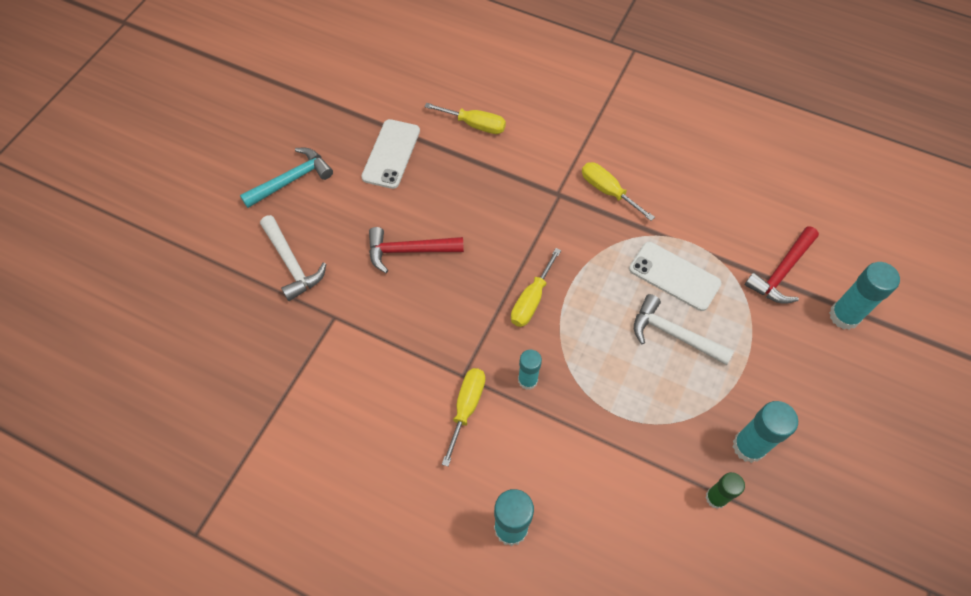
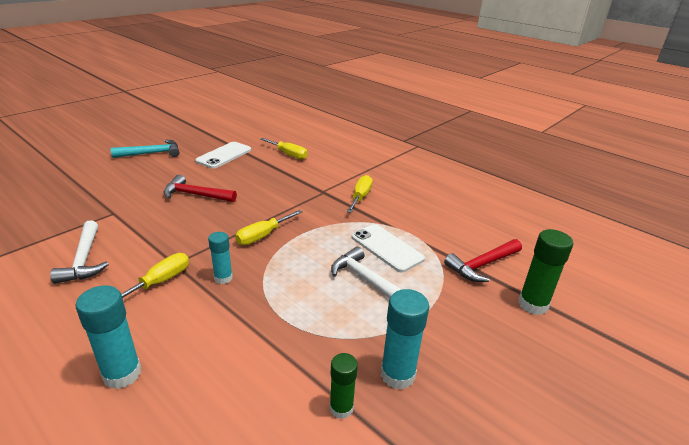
camera: 15 degrees right, 30 degrees down
white hammer [260,215,326,301] -> white hammer moved to [50,220,109,284]
yellow screwdriver [582,162,655,221] -> yellow screwdriver turned 45 degrees clockwise [347,175,373,213]
turquoise glue stick [829,262,900,330] -> green glue stick [518,229,574,315]

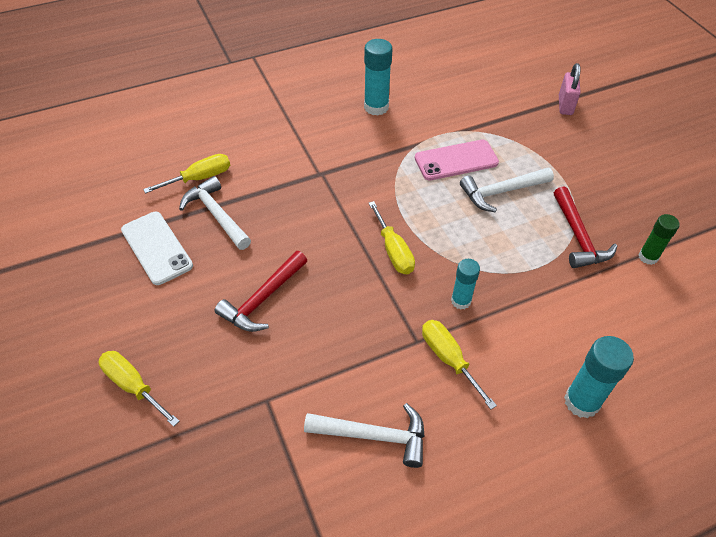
camera: 65 degrees left, 20 degrees up
turquoise hammer [111,140,179,158] -> none
yellow screwdriver [347,175,373,213] -> yellow screwdriver moved to [99,351,180,427]
white phone [352,224,425,272] -> pink phone [415,140,499,180]
turquoise glue stick [381,289,429,390] -> turquoise glue stick moved to [364,39,393,116]
red hammer [444,239,522,282] -> red hammer moved to [554,186,617,268]
green glue stick [518,229,574,315] -> pink padlock [559,63,581,115]
none -> white hammer [179,176,251,250]

